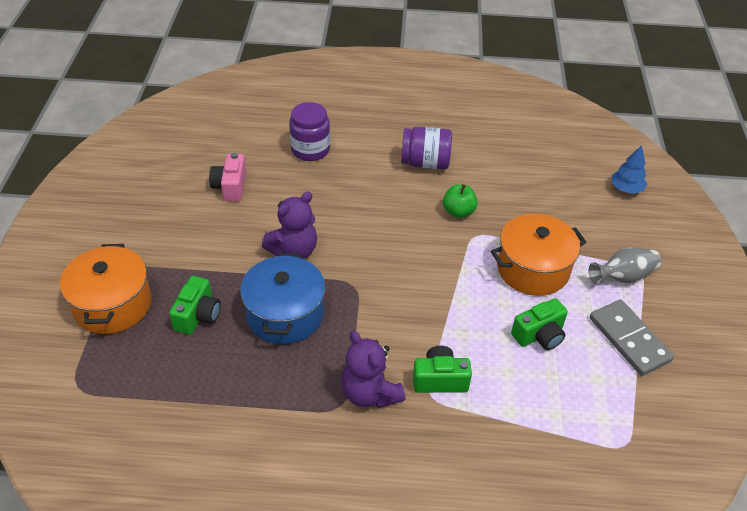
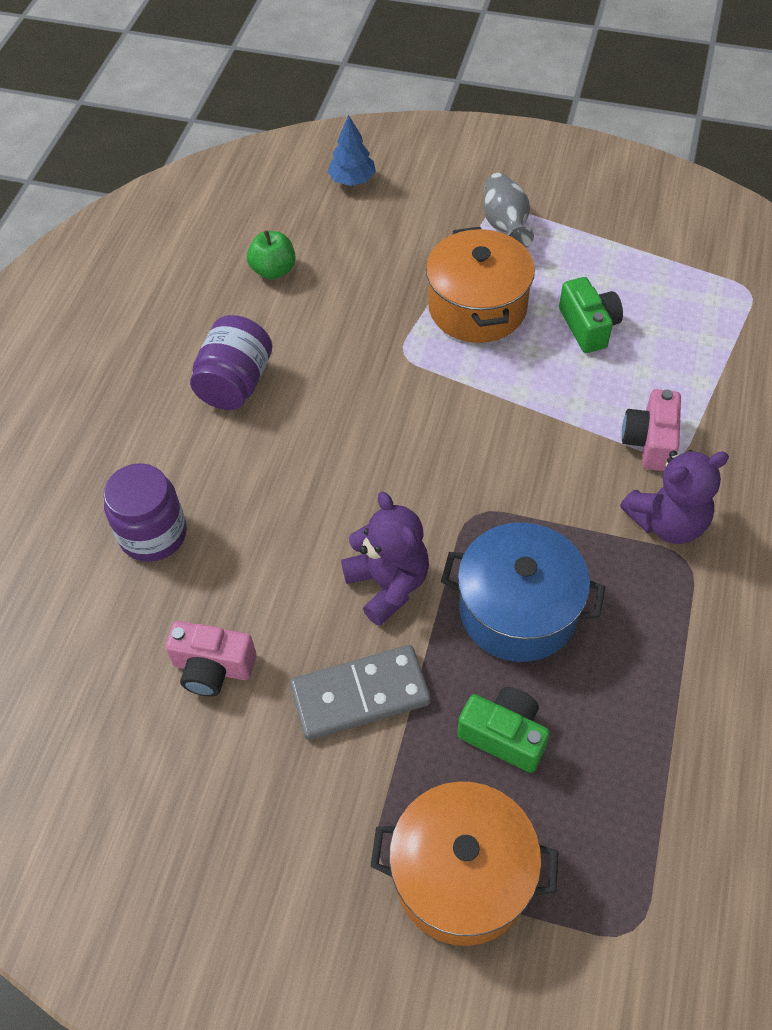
camera: 75 degrees left, 10 degrees up
green camera [413,346,472,393] -> pink camera [622,389,681,471]
green apple [443,184,478,218] -> green apple moved to [247,230,296,279]
grey domino [590,300,674,376] -> grey domino moved to [290,645,431,740]

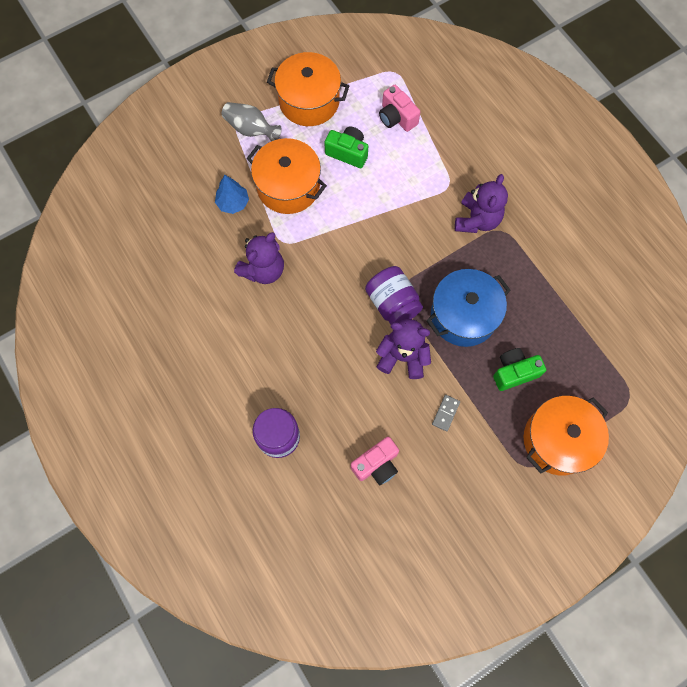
camera: 50 degrees left, 15 degrees up
purple jar [190,315,272,410] -> purple jar moved to [365,266,423,324]
green apple [247,230,296,279] -> none
grey domino [290,645,431,740] -> grey domino [432,395,460,432], size x0.47
blue tree [328,115,376,186] -> blue tree moved to [215,175,249,214]
pink camera [622,389,681,471] -> pink camera moved to [379,85,420,132]
none -> purple teddy bear [234,232,284,284]
none -> orange pot [267,52,349,126]

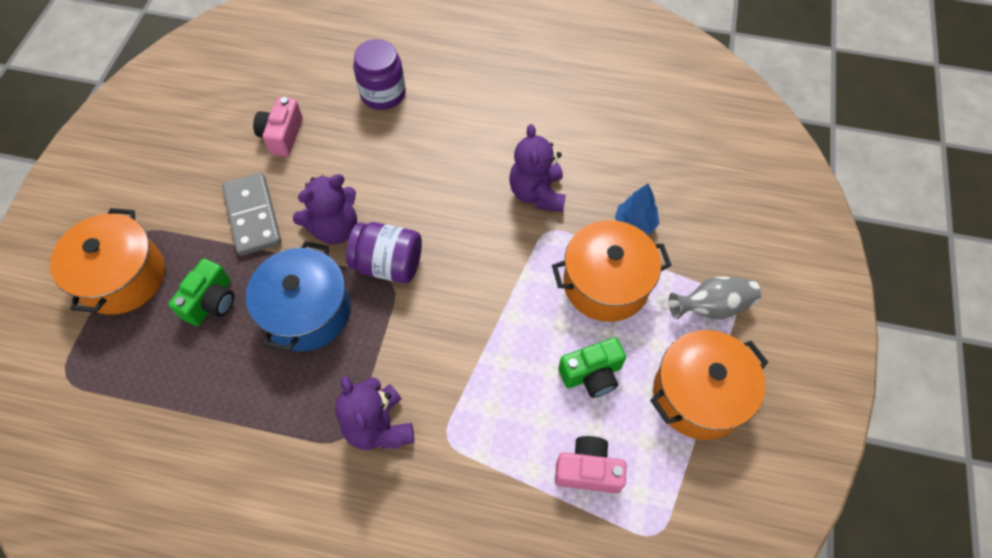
camera: 135 degrees right, 10 degrees down
grey domino [432,395,460,432] -> grey domino [222,173,281,256], size x2.14

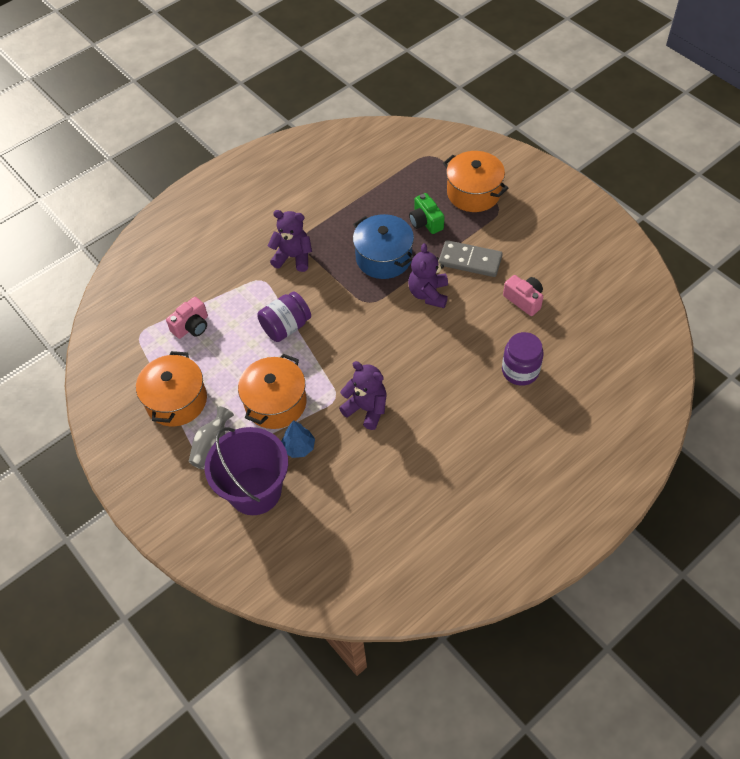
camera: 130 degrees right, 5 degrees down
purple jar [346,222,422,283] -> purple jar moved to [257,292,311,342]
green camera [558,337,626,398] -> none
none -> purple bucket [205,427,288,515]

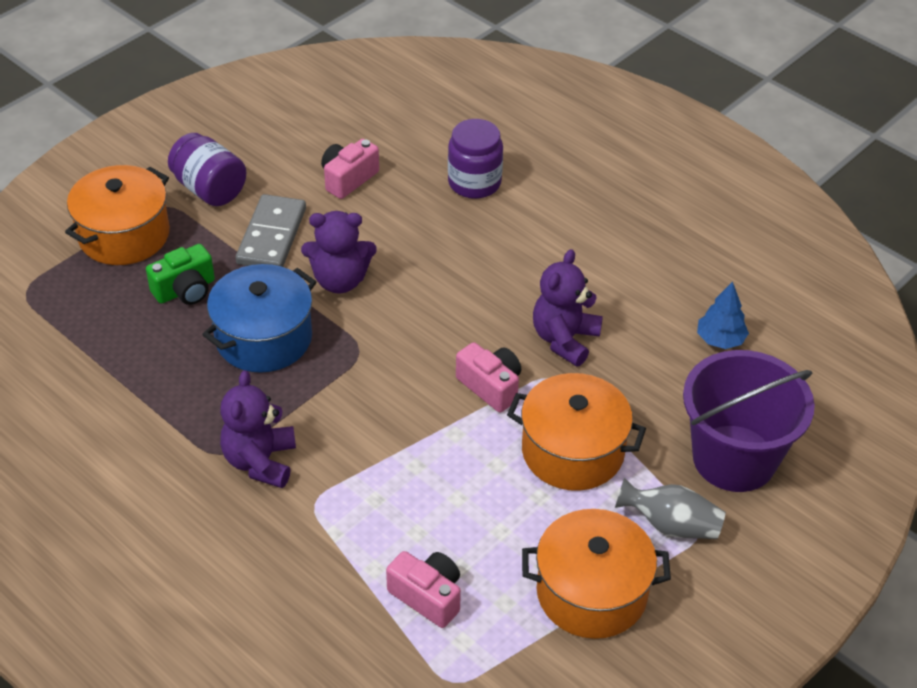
camera: 100 degrees left, 10 degrees down
purple jar [257,292,311,342] -> purple jar moved to [168,133,247,206]
blue tree [281,420,315,458] -> blue tree moved to [697,282,749,349]
none -> pink camera [456,342,521,412]

